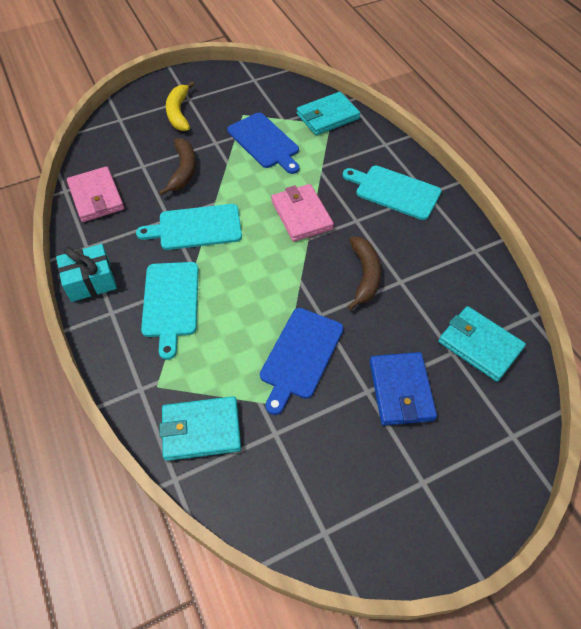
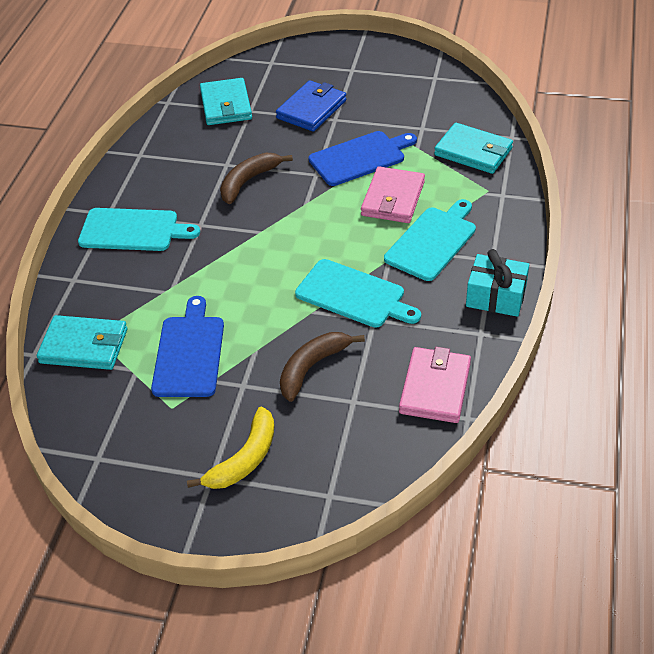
camera: 140 degrees left, 10 degrees down
pink wallet [271,184,334,242] -> pink wallet moved to [361,166,425,223]
turquoise cutting board [343,166,441,220] -> turquoise cutting board turned 60 degrees counterclockwise [78,208,200,251]

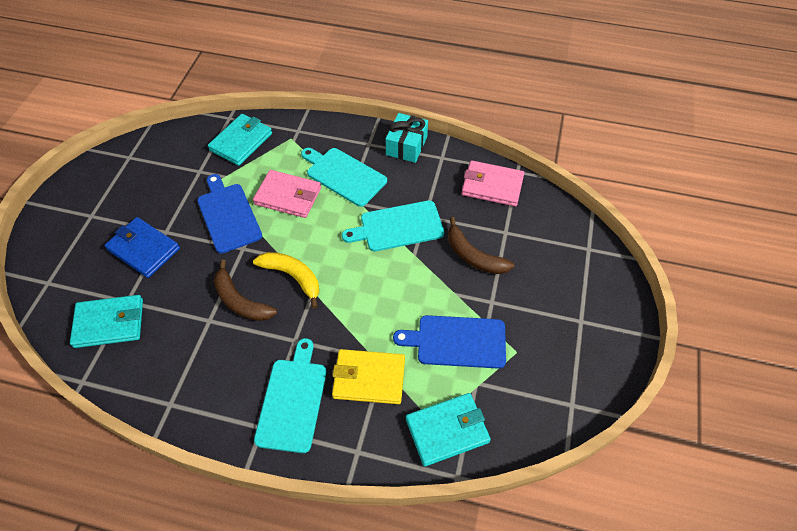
camera: 90 degrees left, 10 degrees up
turquoise wallet [37,315,127,370] -> turquoise wallet turned 60 degrees clockwise [406,393,491,466]
yellow banana [187,407,274,489] -> yellow banana moved to [253,252,319,309]
turquoise cutting board [295,259,421,328] -> turquoise cutting board turned 135 degrees counterclockwise [342,200,445,251]
none -> yellow wallet [332,349,405,404]

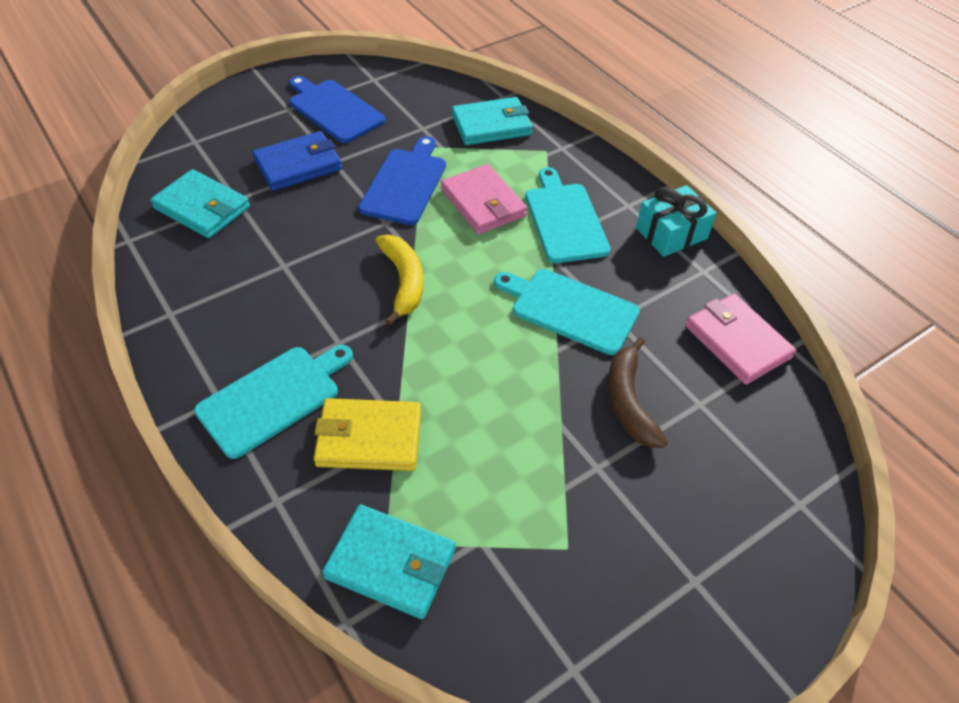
camera: 40 degrees right, 5 degrees down
blue wallet [104,217,180,278] -> blue wallet turned 75 degrees clockwise [252,131,342,191]
brown banana [214,260,277,321] -> none
yellow wallet [332,349,405,404] -> yellow wallet turned 45 degrees counterclockwise [314,398,421,471]
blue cutting board [393,315,506,369] -> blue cutting board moved to [289,76,385,143]

